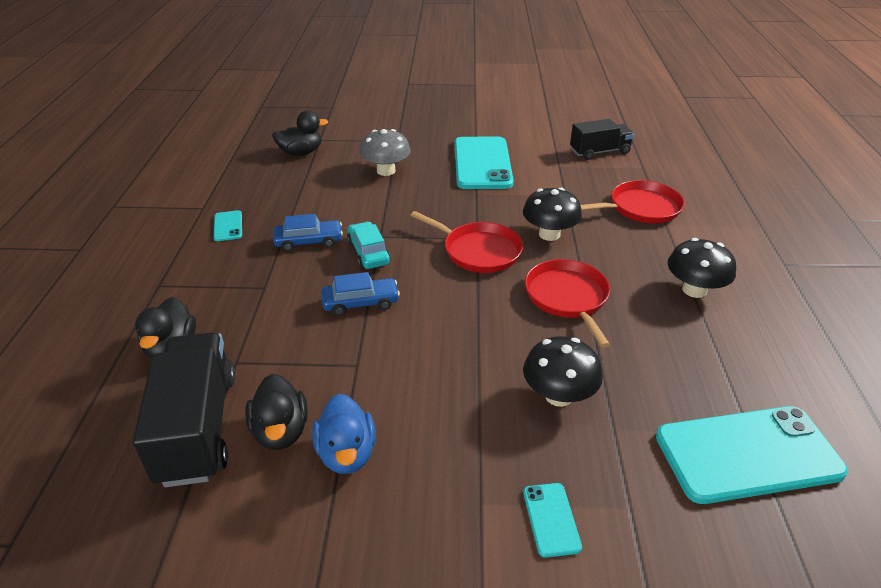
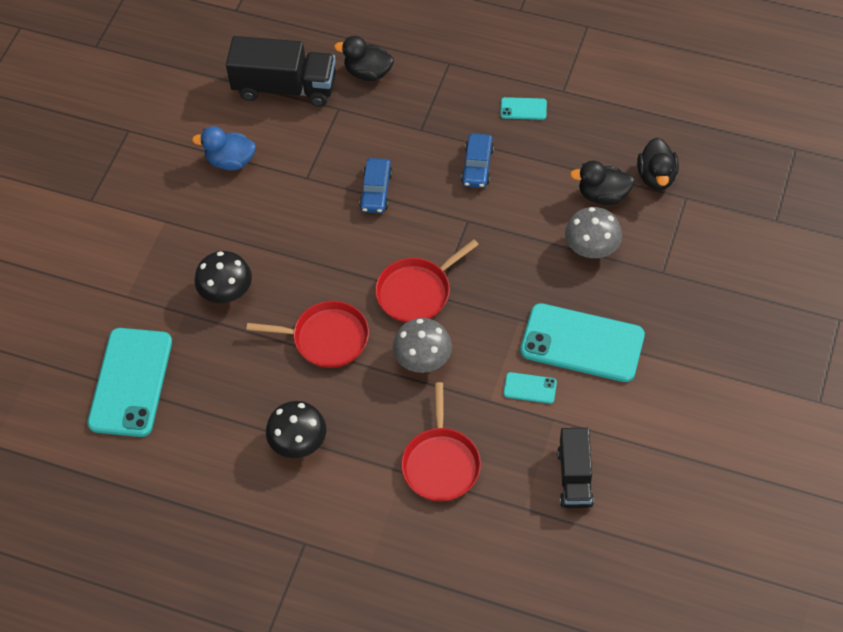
camera: 110 degrees right, 20 degrees up
black duck [245,374,308,450] -> black duck moved to [570,160,635,205]
turquoise car [347,222,391,269] -> none
black mushroom [523,188,582,241] -> grey mushroom [393,318,452,373]
turquoise phone [523,483,582,558] -> turquoise phone moved to [503,372,557,404]

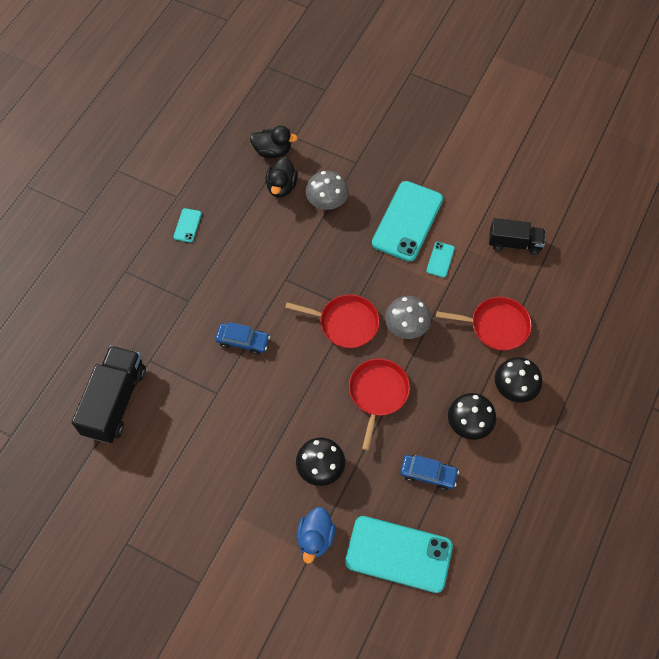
camera: 85 degrees left, 5 degrees up
blue duck [192,126,256,170] -> blue duck moved to [297,507,335,564]
black duck [334,36,394,81] -> none
red pan [375,239,479,323] -> red pan turned 45 degrees counterclockwise [285,295,380,348]
blue car [461,133,494,188] -> blue car moved to [400,455,459,490]
none -> black mushroom [495,357,542,403]

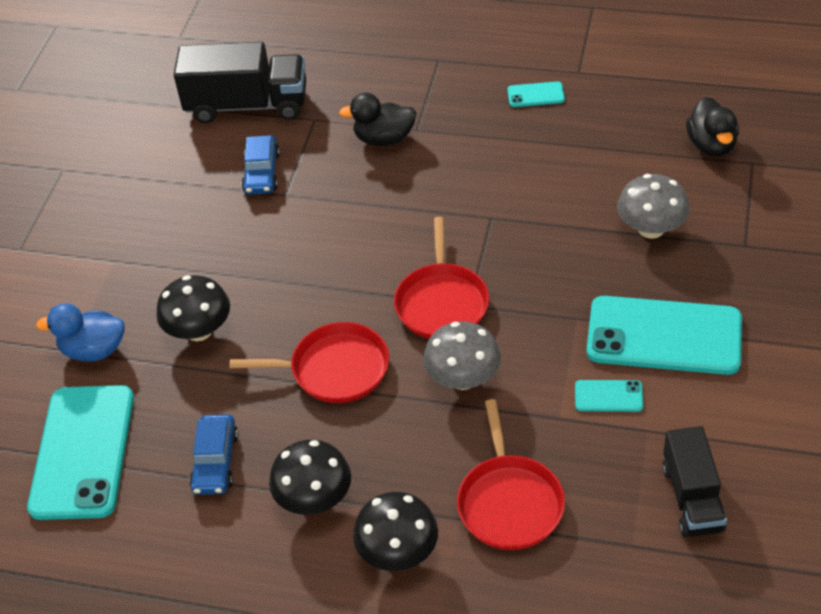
camera: 80 degrees right, 15 degrees down
blue car [215,322,270,355] -> blue car moved to [241,135,280,195]
black duck [266,157,298,197] -> black duck moved to [339,93,417,146]

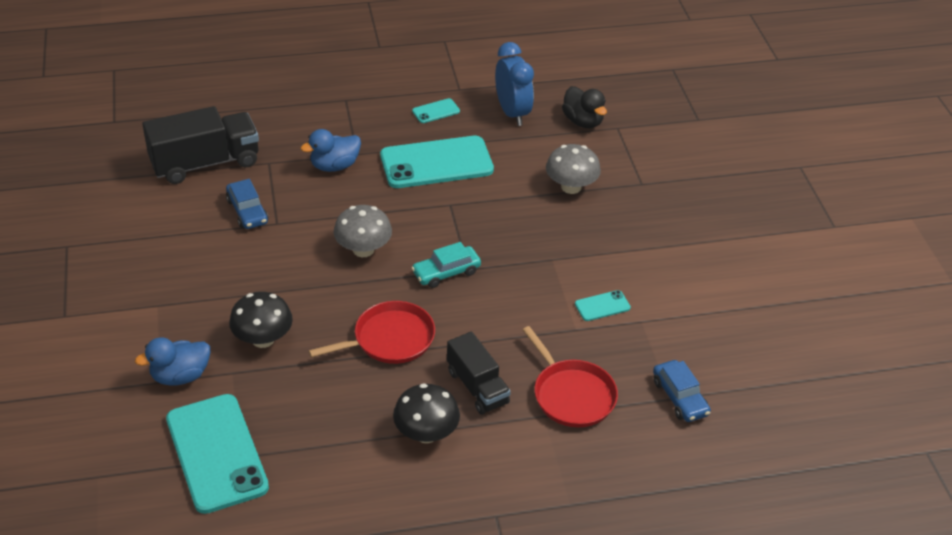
camera: 30 degrees left, 5 degrees down
blue car [189,414,238,495] -> blue car moved to [653,360,711,422]
black duck [339,93,417,146] -> blue duck [301,129,361,172]
black mushroom [353,492,438,571] -> none
red pan [394,217,489,339] -> turquoise car [411,242,481,288]
grey mushroom [423,321,501,390] -> grey mushroom moved to [333,205,392,257]
turquoise phone [587,296,742,375] -> turquoise phone moved to [380,136,494,188]
black truck [662,426,727,537] -> black truck moved to [447,331,511,415]
none -> blue clock [495,42,534,126]

